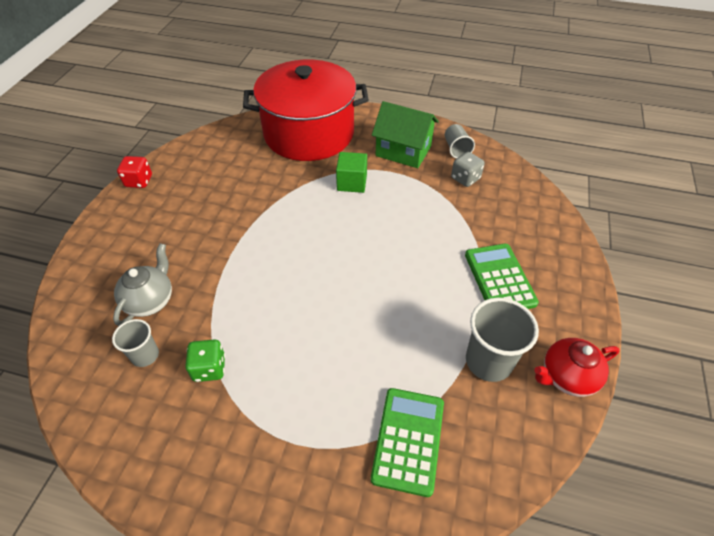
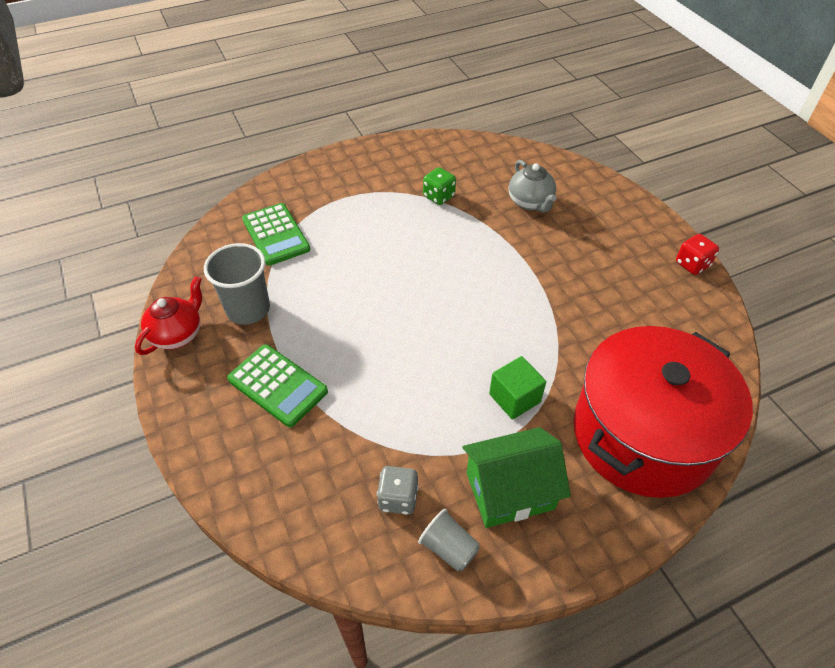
camera: 140 degrees right, 0 degrees up
grey cup [112,319,159,367] -> none

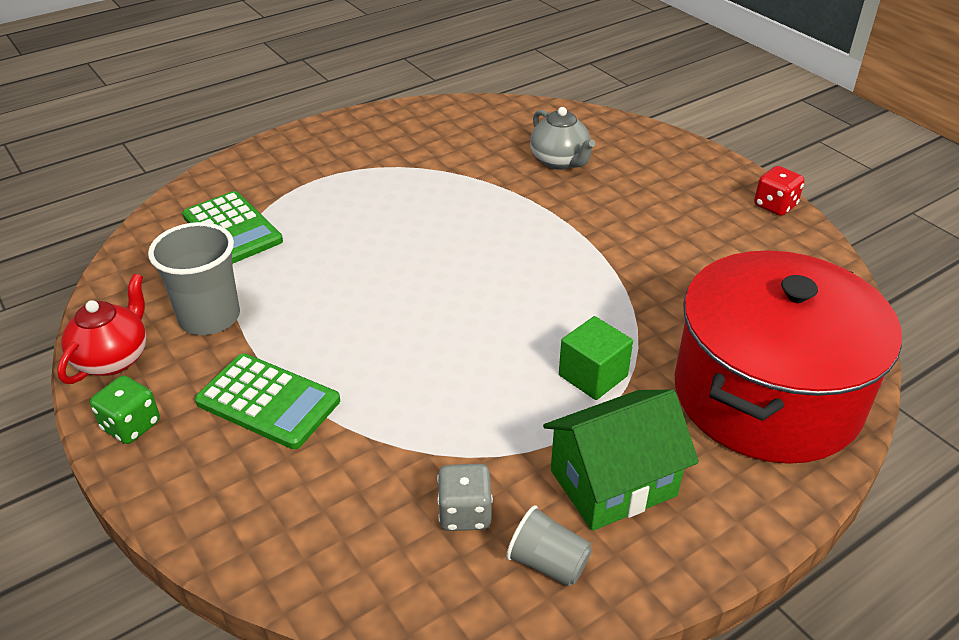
camera: 10 degrees left, 10 degrees down
green dice [423,167,456,205] -> green dice moved to [90,376,160,444]

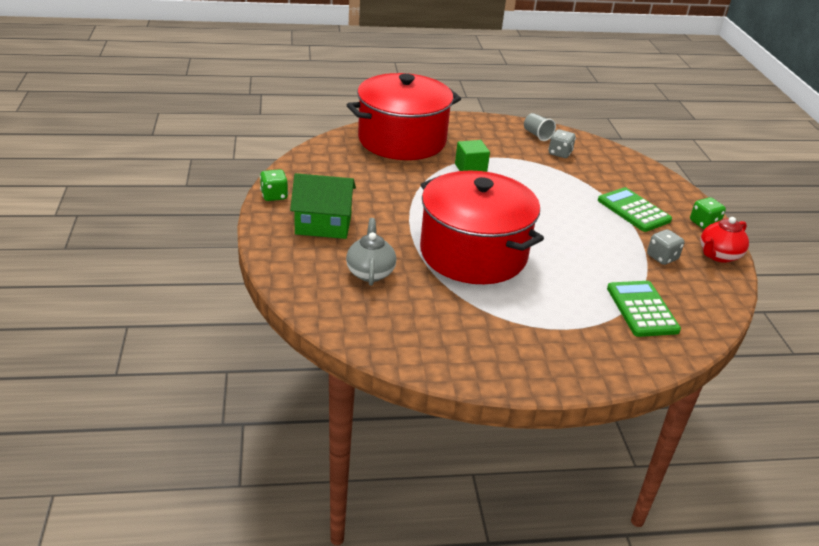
camera: 155 degrees left, 5 degrees down
grey cup [148,222,240,335] -> grey dice [647,229,685,265]
green house [543,390,699,531] -> green house moved to [290,173,356,239]
red dice [754,166,805,216] -> green dice [260,169,288,201]
none -> red pot [420,171,544,284]

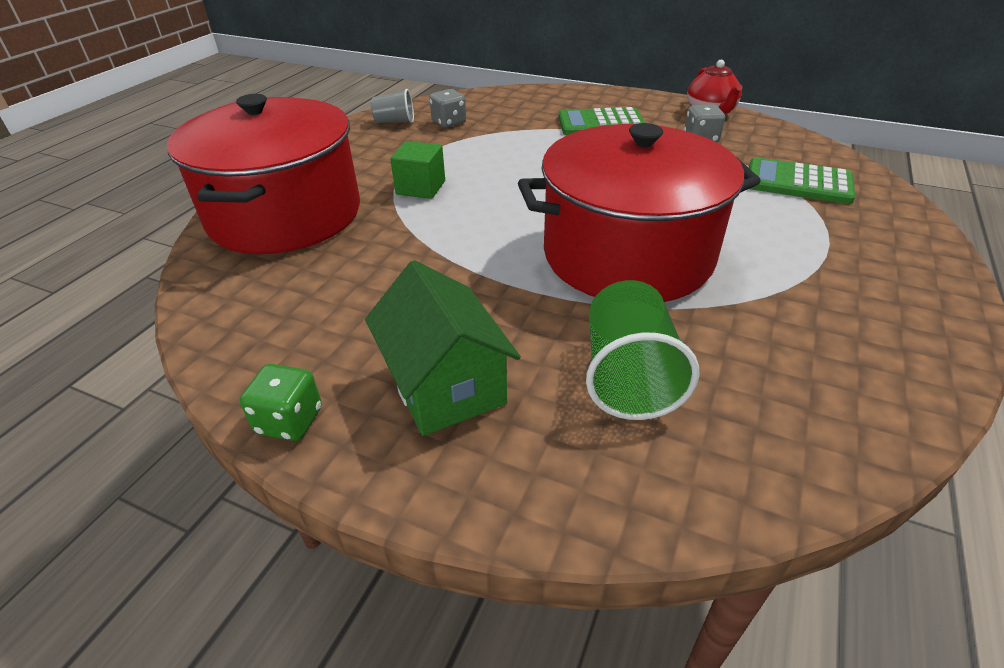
camera: 55 degrees left, 5 degrees up
green house [290,173,356,239] -> green house turned 60 degrees counterclockwise [365,260,521,436]
grey teapot [346,218,396,286] -> green cup [586,280,700,420]
green dice [690,197,726,229] -> none

